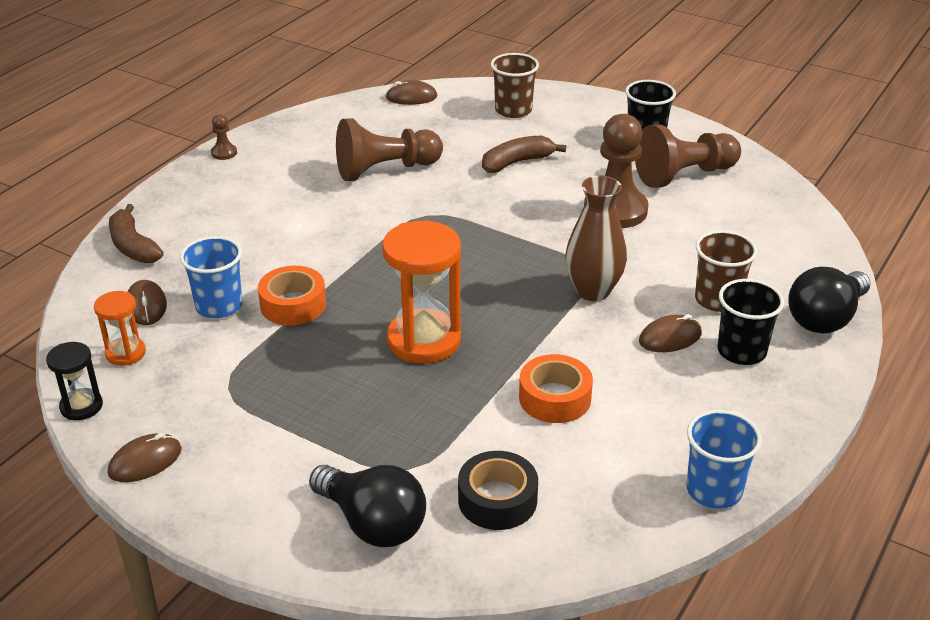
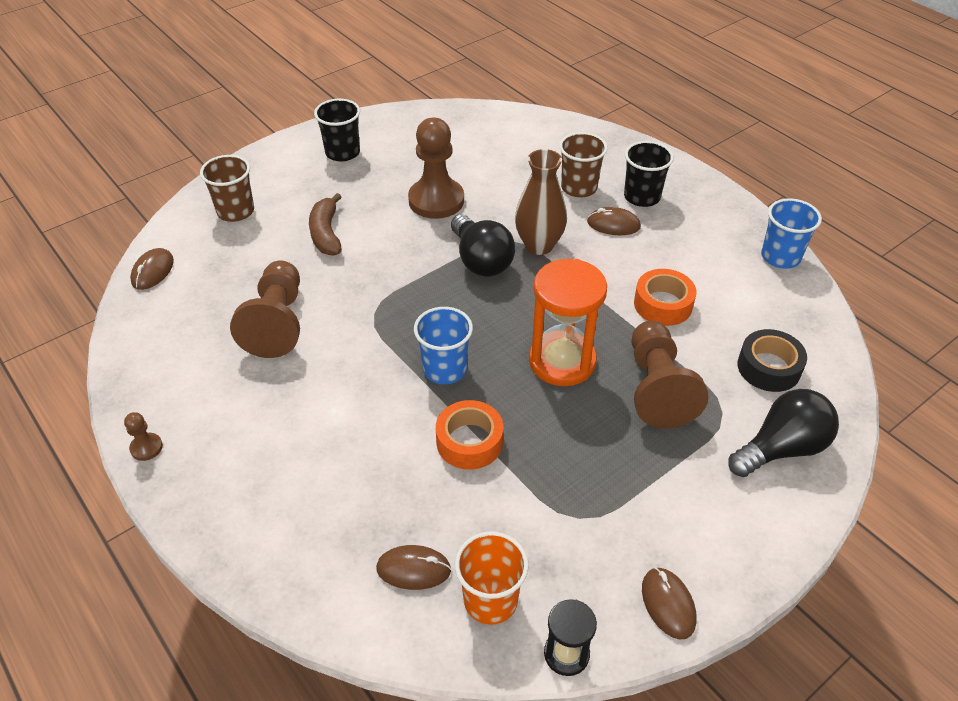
camera: 70 degrees left, 10 degrees up
orange hourglass [94,291,146,366] -> orange cup [455,531,529,625]
brown banana [109,204,164,263] -> none
blue cup [180,236,242,318] -> blue cup moved to [414,307,473,384]
brown pawn [635,125,741,188] -> brown pawn moved to [631,321,709,429]
brown mouse [639,314,702,352] -> brown mouse turned 75 degrees counterclockwise [587,207,641,235]
black light bulb [788,267,871,334] -> black light bulb moved to [451,214,515,277]

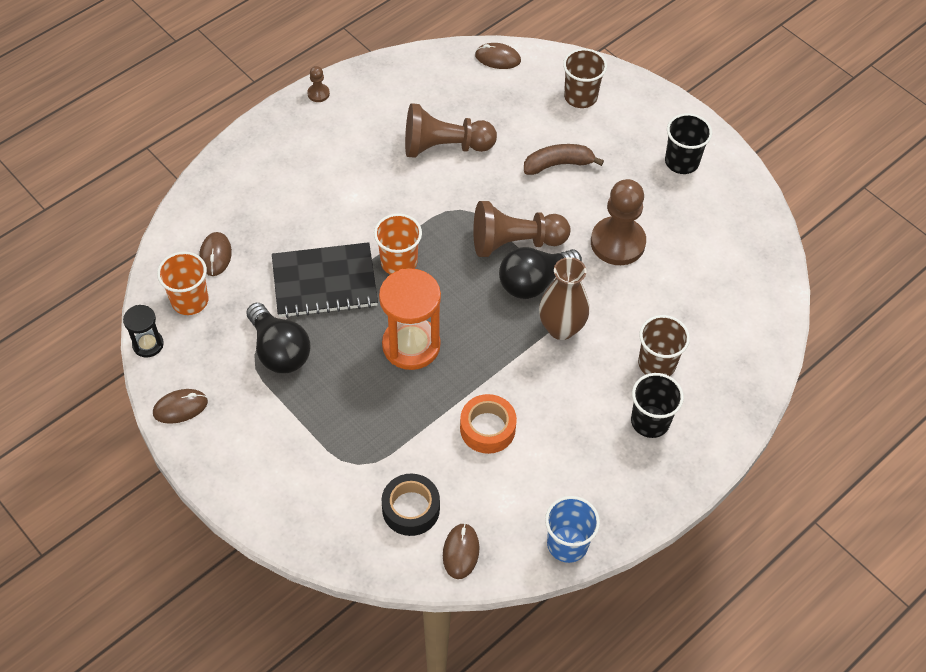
camera: 85 degrees right, 10 degrees up
blue cup [414,307,473,384] -> orange cup [374,213,422,275]
orange tape [436,400,503,470] -> black notebook [272,242,378,318]
brown mouse [587,207,641,235] -> brown mouse moved to [443,523,479,579]
brown pawn [631,321,709,429] -> brown pawn moved to [473,201,570,257]
black light bulb [728,389,839,477] -> black light bulb moved to [246,303,311,373]

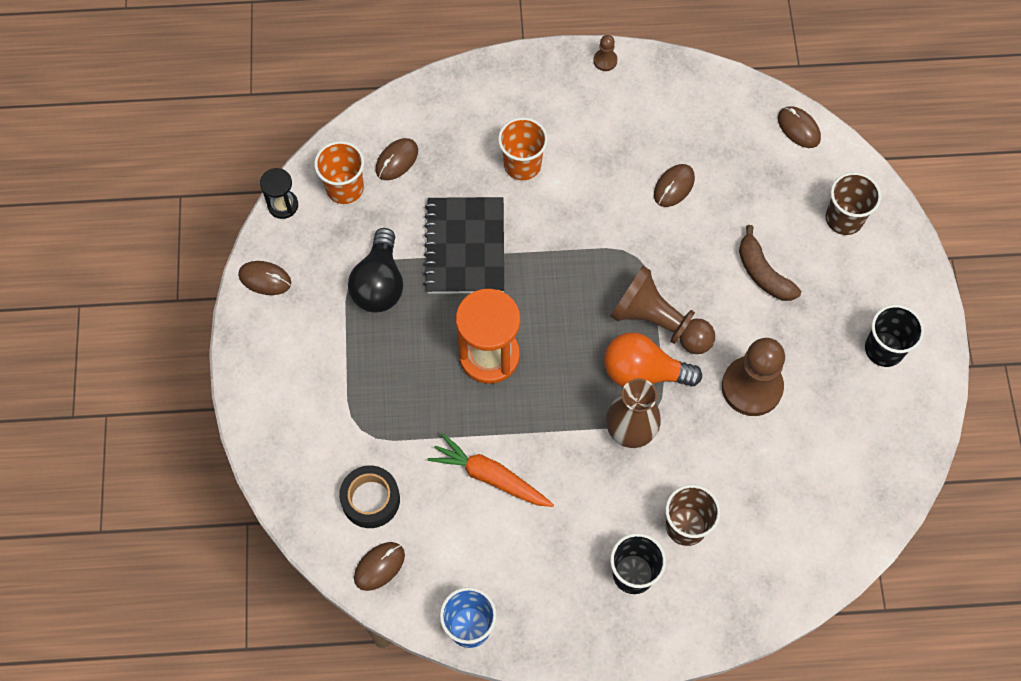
camera: 40 degrees right, 10 degrees up
black notebook [272,242,378,318] -> black notebook turned 60 degrees clockwise [424,197,504,294]
orange cup [374,213,422,275] -> orange cup moved to [498,117,548,180]
brown pawn [405,103,497,158] -> brown mouse [654,164,695,207]
orange tape [460,394,517,454] -> orange carrot [428,433,554,507]
black light bulb [499,247,582,299] -> orange light bulb [604,332,702,387]
brown banana [524,144,604,175] -> brown banana turned 150 degrees counterclockwise [739,225,801,301]

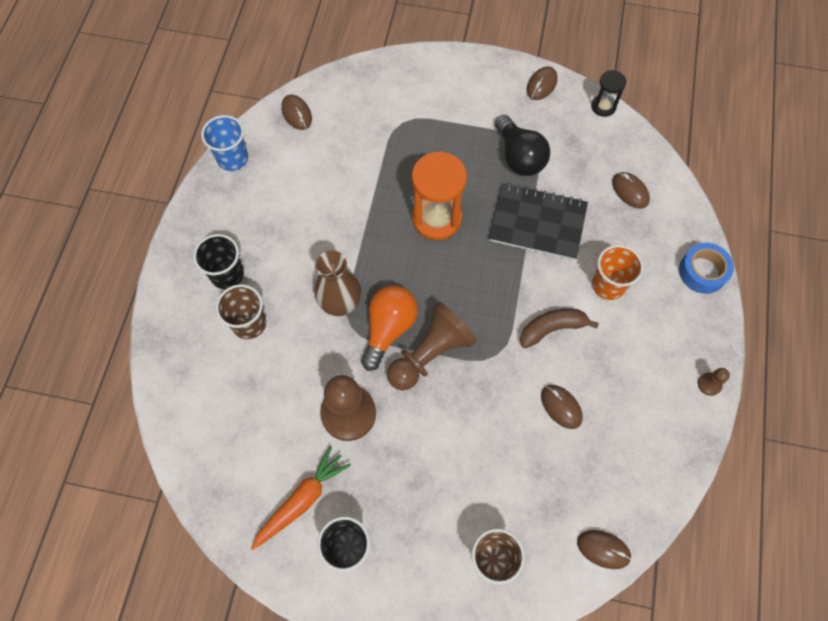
camera: 105 degrees right, 0 degrees up
orange cup [314,141,364,204] -> none
black tape [339,466,400,528] -> none
black light bulb [348,228,403,312] -> black light bulb turned 135 degrees counterclockwise [495,115,550,176]
orange carrot [428,433,554,507] -> orange carrot moved to [251,446,351,550]
brown banana [739,225,801,301] -> brown banana moved to [520,308,599,348]
brown mouse [778,106,821,148] -> brown mouse turned 45 degrees clockwise [577,530,632,569]
none -> blue tape [679,243,734,294]

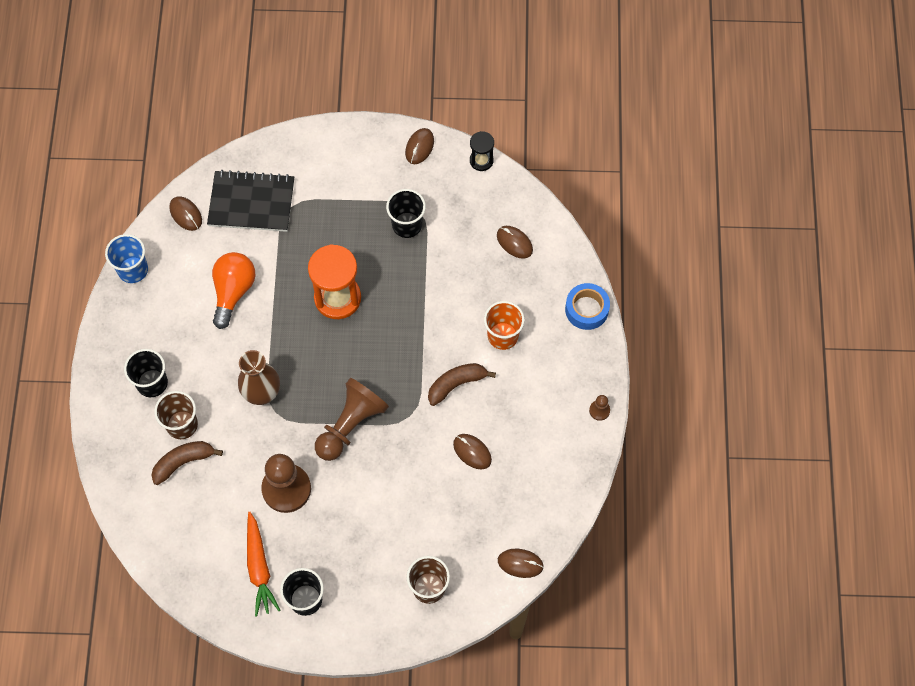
camera: 10 degrees left, 0 degrees up
orange carrot [251,446,351,550] -> orange carrot turned 135 degrees clockwise [247,512,280,616]
orange light bulb [361,286,418,371] -> orange light bulb moved to [212,252,256,329]
black notebook [489,183,588,260] -> black notebook moved to [207,170,294,232]
black light bulb [495,115,550,176] -> black cup [386,189,426,238]
none -> brown banana [151,441,223,485]

